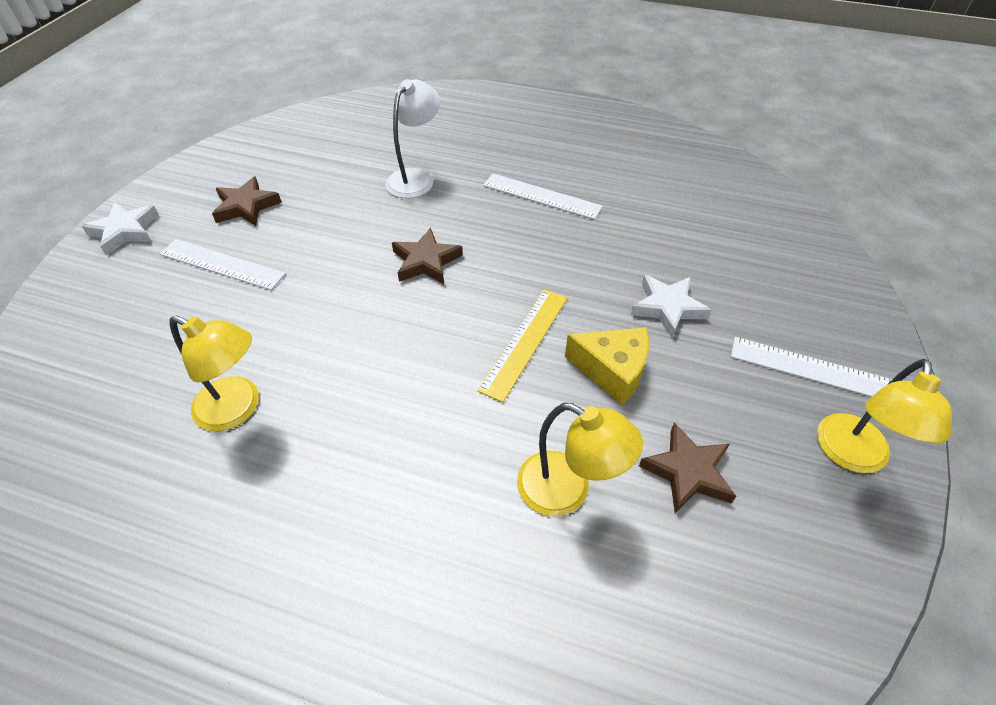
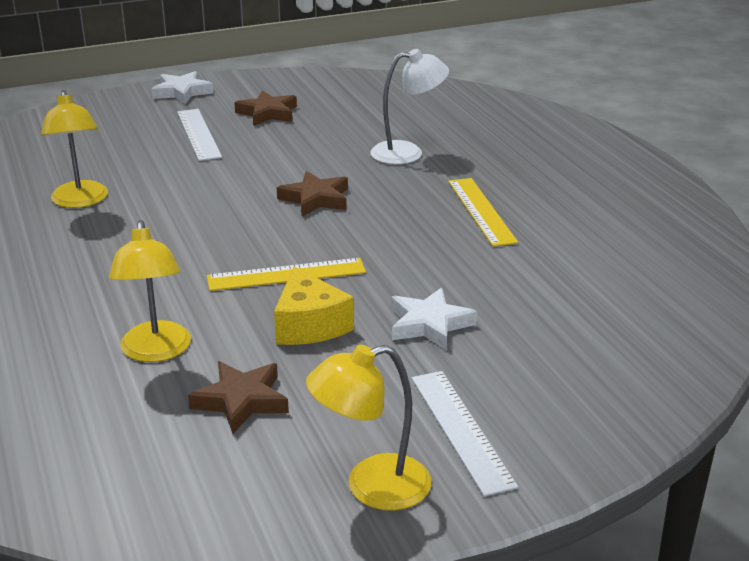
camera: 50 degrees right, 20 degrees down
white ruler [483,173,603,220] -> yellow ruler [448,178,518,247]

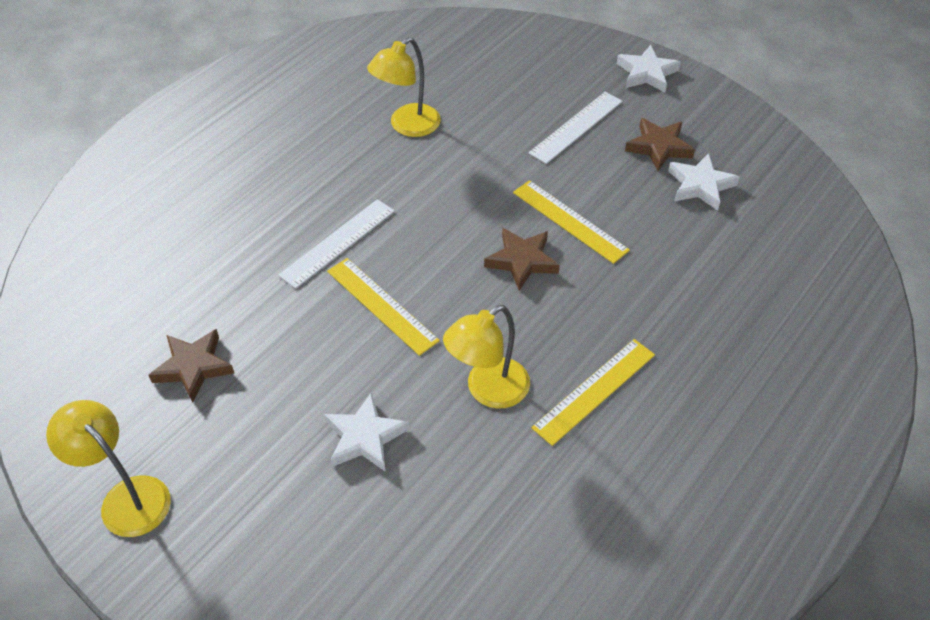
camera: 60 degrees right, 20 degrees up
yellow lamp [109,220,191,362] -> yellow lamp moved to [443,305,530,409]
yellow cheese [274,266,354,345] -> none
white lamp [370,49,449,164] -> none
white ruler [412,371,518,496] -> white ruler moved to [278,199,395,289]
none -> yellow ruler [513,180,630,264]
none -> white star [668,153,740,211]

